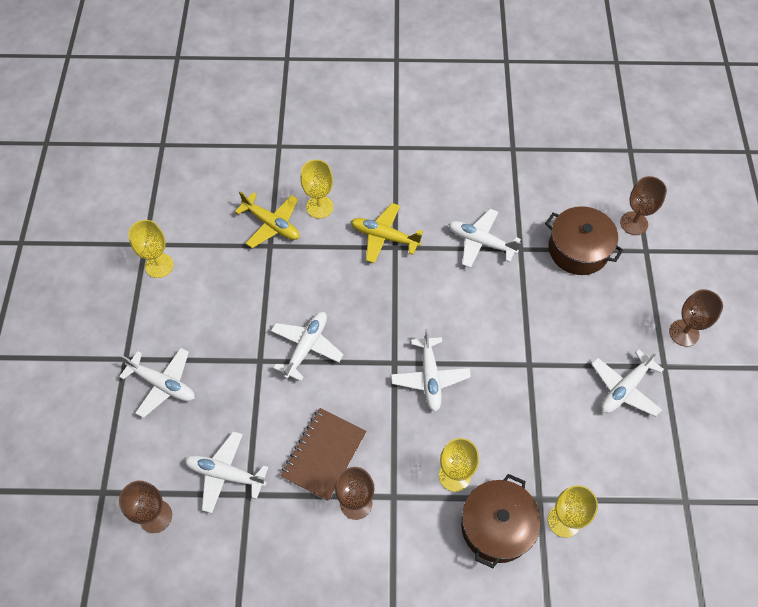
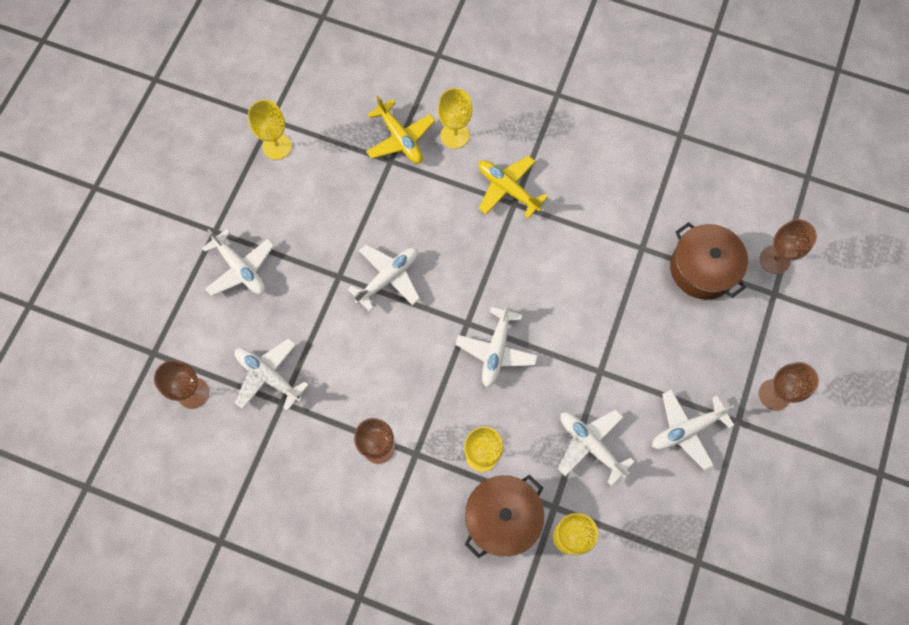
camera: 20 degrees right, 10 degrees up
brown notebook [280,408,367,501] -> none
white plane [448,209,521,268] -> white plane moved to [558,410,635,486]

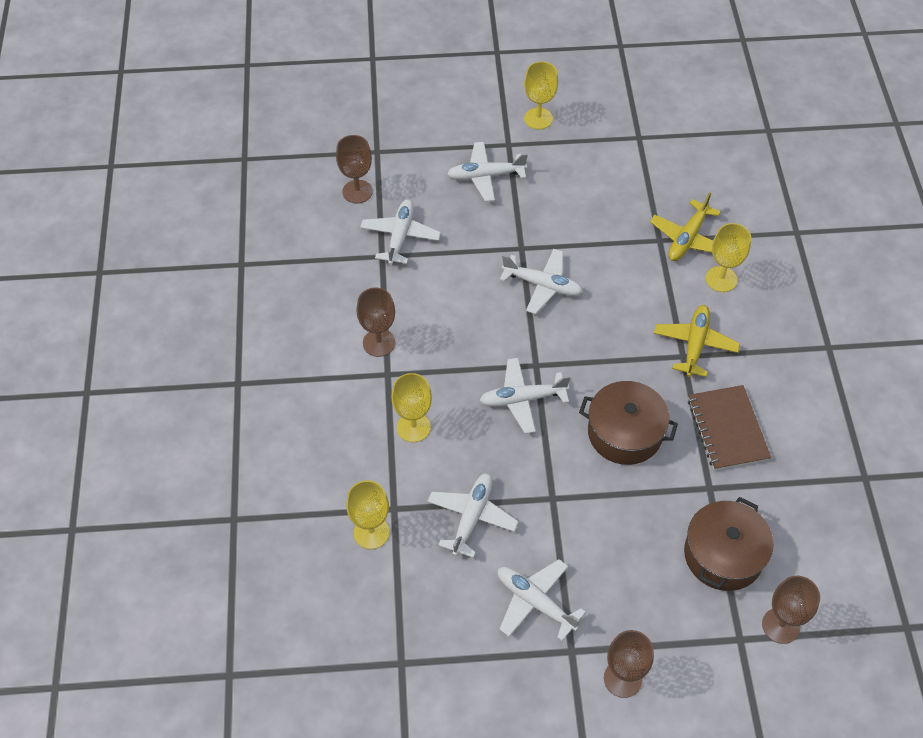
camera: 65 degrees right, 15 degrees down
white plane [202,229,274,296] -> white plane turned 60 degrees clockwise [447,142,528,202]
yellow goblet [248,100,292,160] -> yellow goblet moved to [524,62,558,130]
brown pot [464,475,544,558] -> brown pot moved to [579,381,678,465]
none -> brown notebook [688,385,771,470]

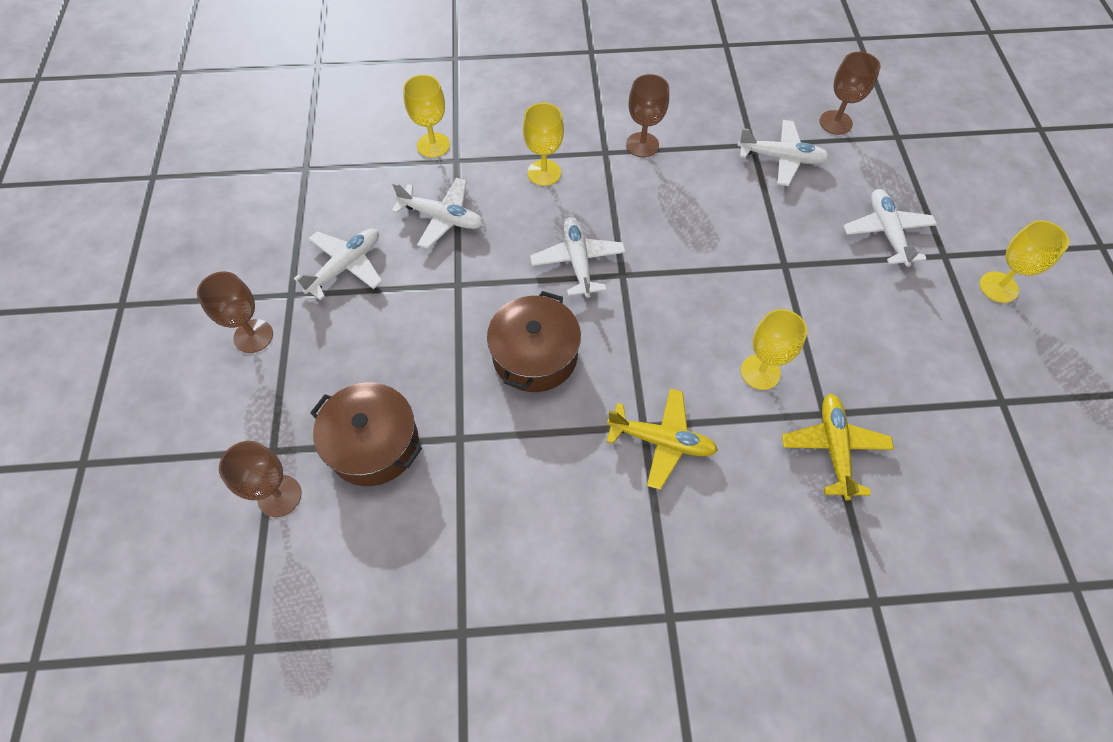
camera: 90 degrees right, 5 degrees up
white plane [500,249,583,314] -> none
yellow plane [650,192,721,261] -> yellow plane turned 60 degrees clockwise [782,394,894,501]
brown notebook [688,385,771,470] -> none
yellow goblet [706,223,751,292] -> yellow goblet moved to [741,309,807,390]

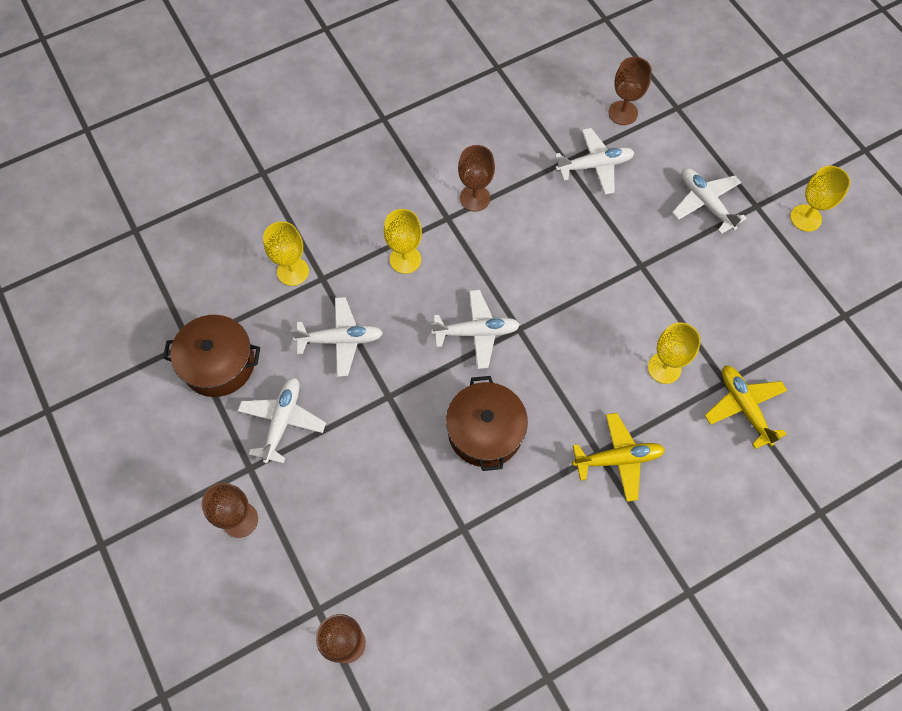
camera: 25 degrees left, 5 degrees up
brown pot [310,382,422,486] -> brown pot moved to [163,315,260,397]
white plane [530,217,626,298] -> white plane turned 120 degrees clockwise [431,290,520,369]

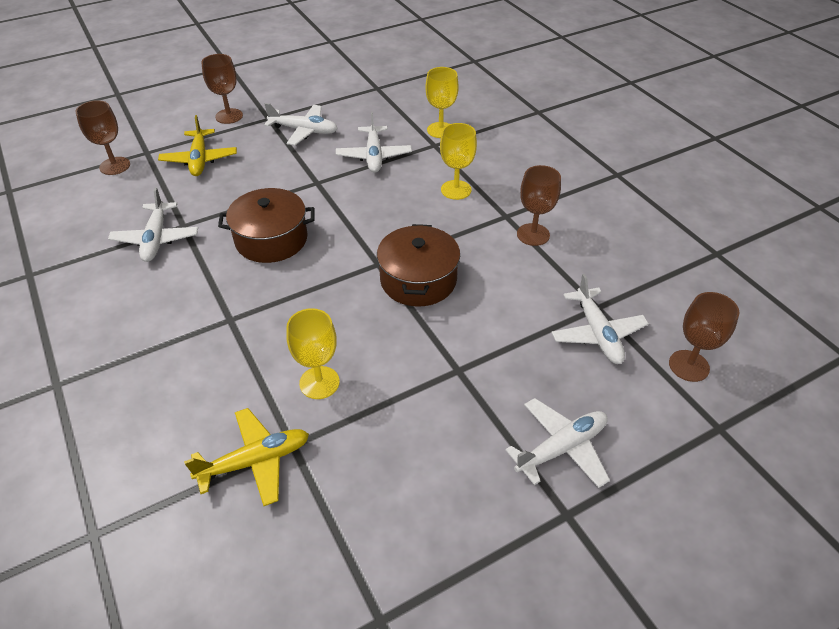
camera: 90 degrees right, 20 degrees down
brown pot [163,315,260,397] -> brown pot moved to [377,224,460,306]
white plane [431,290,520,369] -> white plane moved to [108,187,198,262]
yellow plane [572,413,665,502] -> yellow plane moved to [158,115,237,176]
yellow goblet [790,166,850,232] -> none

